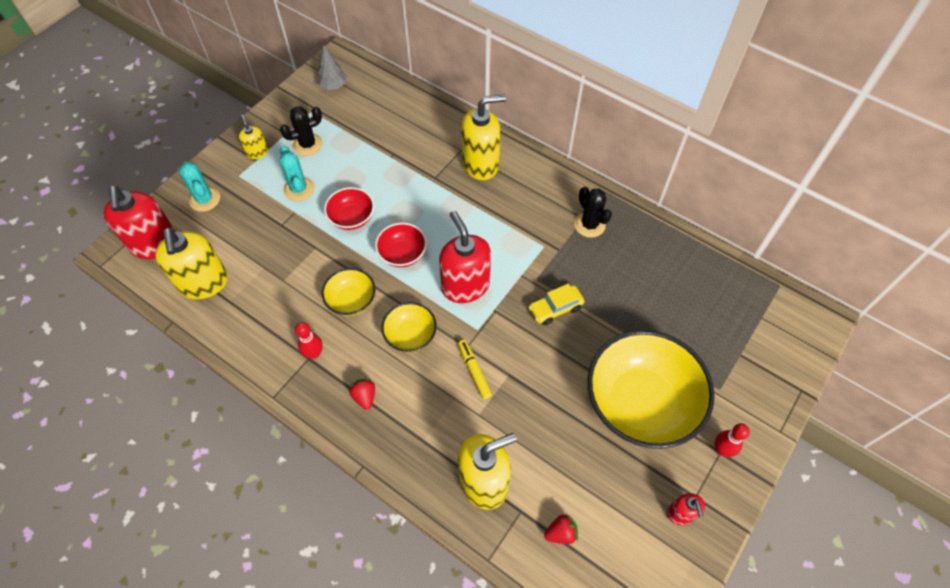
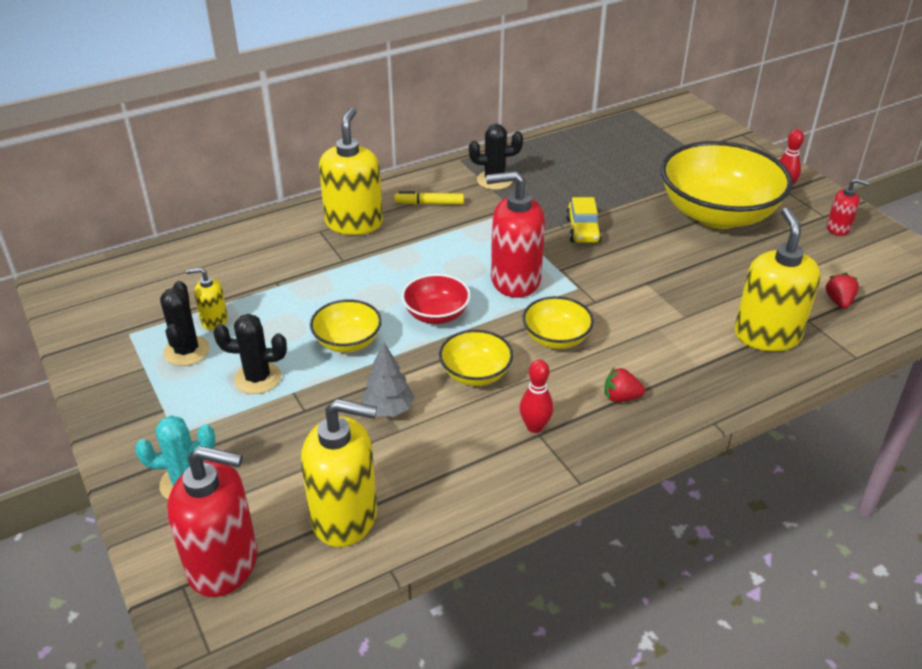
camera: 65 degrees left, 20 degrees down
yellow soap dispenser [239,115,268,159] -> yellow soap dispenser moved to [186,267,228,330]
turquoise cactus [280,145,314,201] -> black cactus [213,314,287,394]
grey tree [316,45,347,90] -> grey tree moved to [362,342,415,417]
red bowl [324,187,374,230] -> yellow bowl [310,299,382,352]
yellow marker [458,340,492,400] -> yellow marker moved to [394,191,464,204]

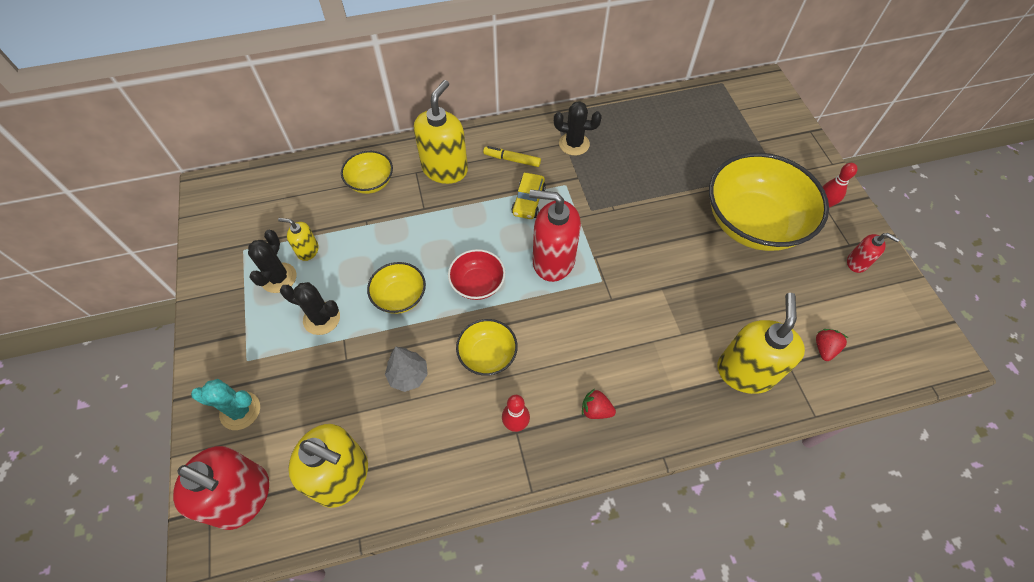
camera: 15 degrees right, 20 degrees up
yellow bowl [522,296,594,349] -> yellow bowl moved to [341,151,393,194]
yellow car [566,197,602,243] -> yellow car moved to [511,173,546,219]

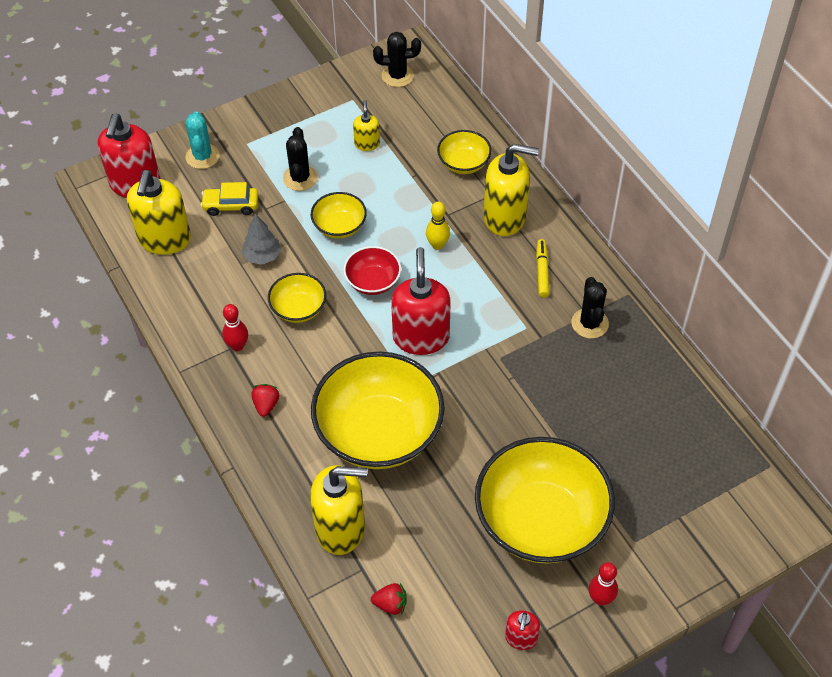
camera: 75 degrees right, 5 degrees down
black cactus [248,230,296,293] -> black cactus moved to [373,32,421,87]
yellow car [511,173,546,219] -> yellow car moved to [201,182,258,216]
none -> yellow bowl [311,352,445,469]
none -> yellow bowling pin [426,202,450,250]

